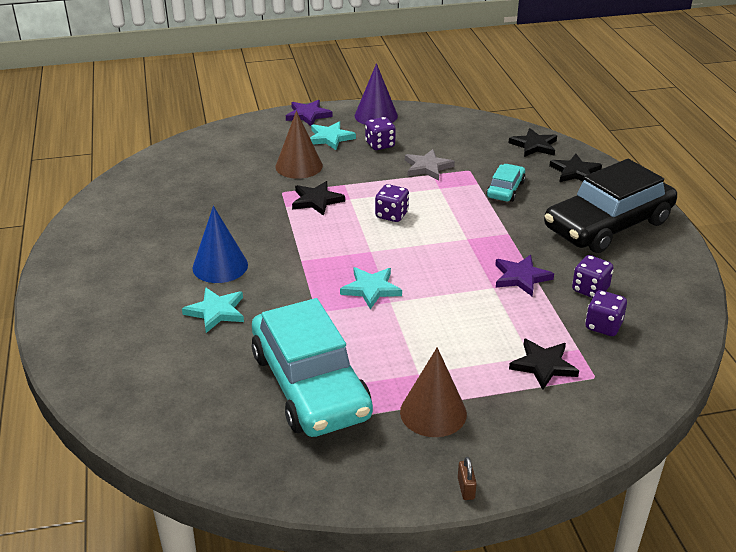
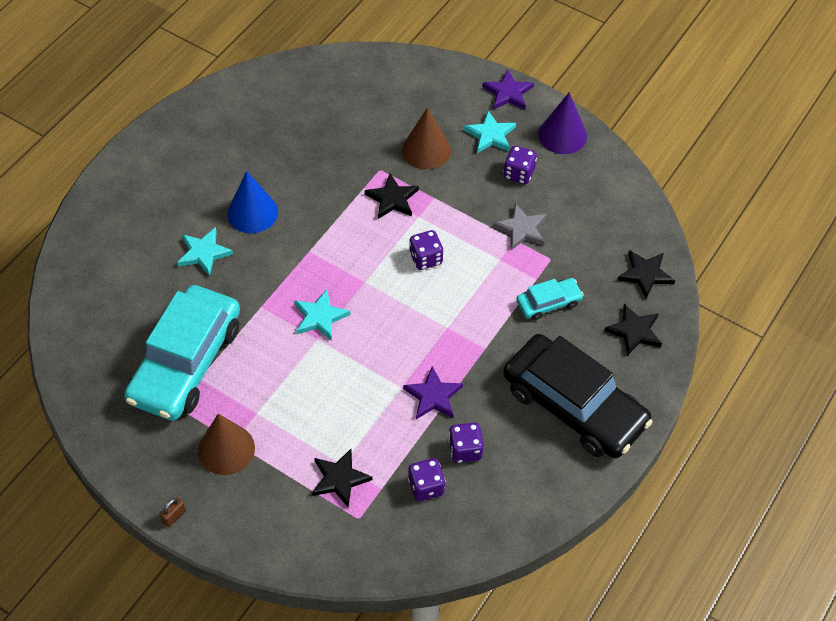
camera: 45 degrees right, 20 degrees up
black car [544,159,677,253] -> black car turned 150 degrees counterclockwise [503,334,653,458]

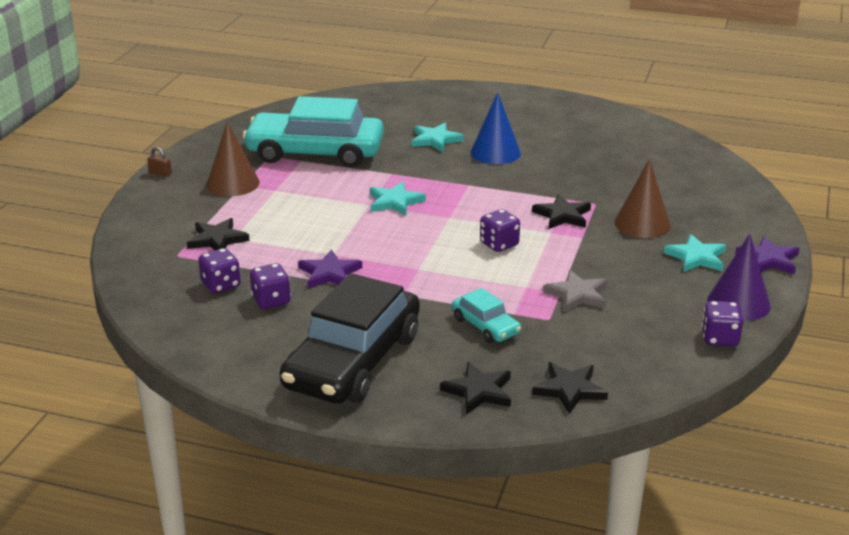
camera: 75 degrees right, 25 degrees down
purple dice [503,146,537,184] -> purple dice moved to [702,301,743,347]

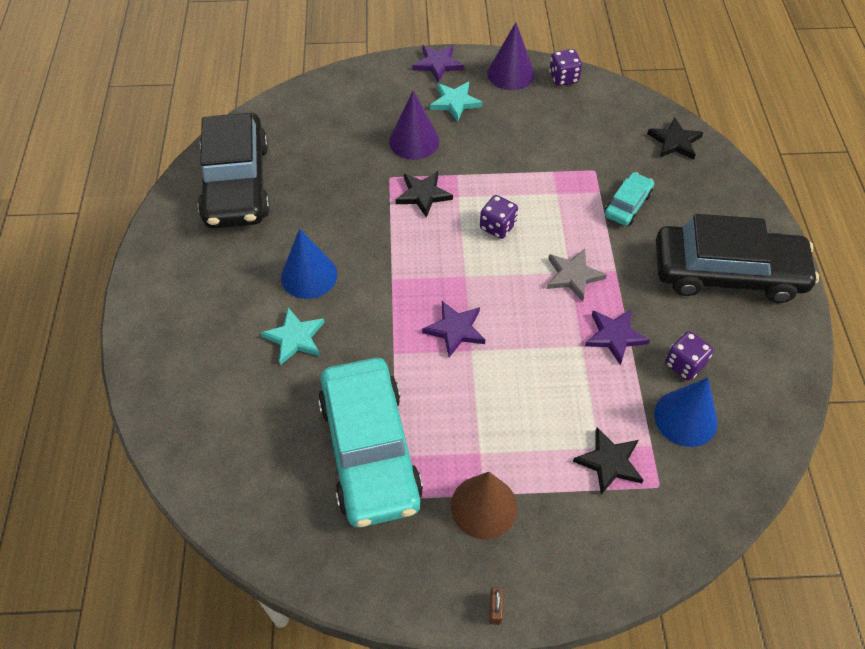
camera: 110 degrees left, 25 degrees up
purple dice [198,248,241,293] -> blue cone [654,378,718,447]
turquoise star [370,182,426,216] -> purple star [422,301,485,357]
black star [440,362,511,414] -> none
grey star [543,270,607,312] -> grey star moved to [547,249,607,302]
brown cone [614,159,671,238] -> purple cone [389,91,440,160]
none -> black car [198,113,270,229]

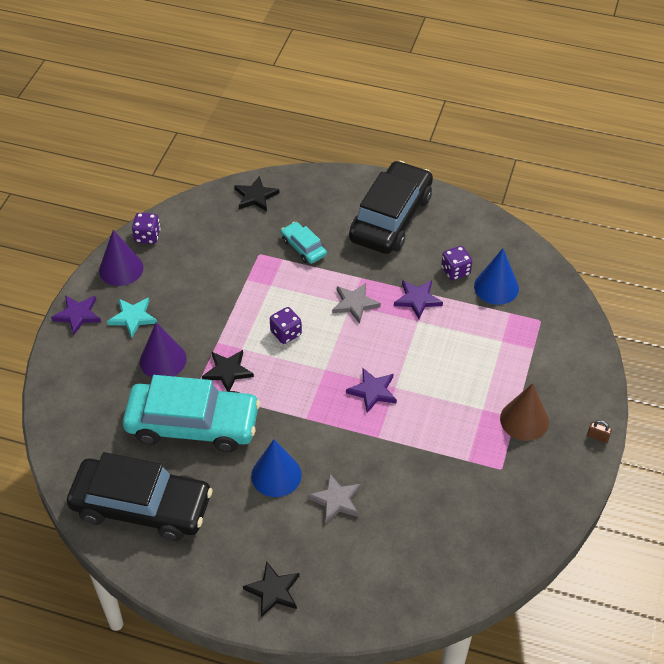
camera: 70 degrees left, 5 degrees down
turquoise star [261,307,324,365] -> grey star [307,473,361,524]
turquoise car [318,358,423,527] -> turquoise car moved to [123,375,260,452]
black star [573,427,643,495] -> black star moved to [243,561,300,617]

